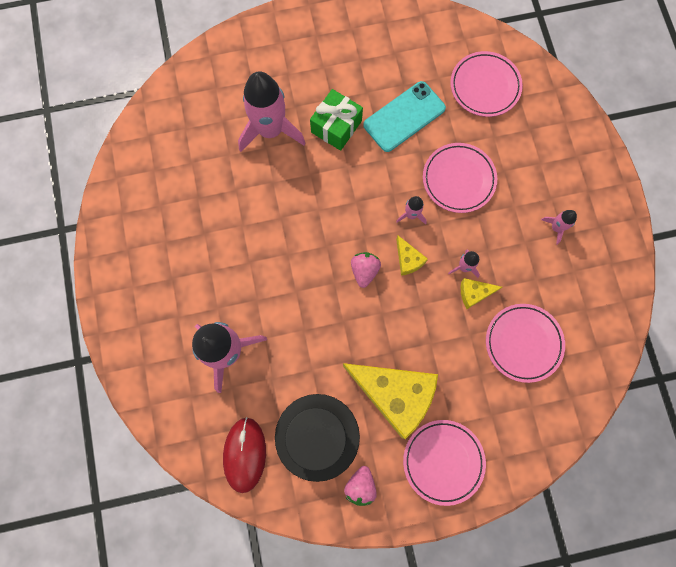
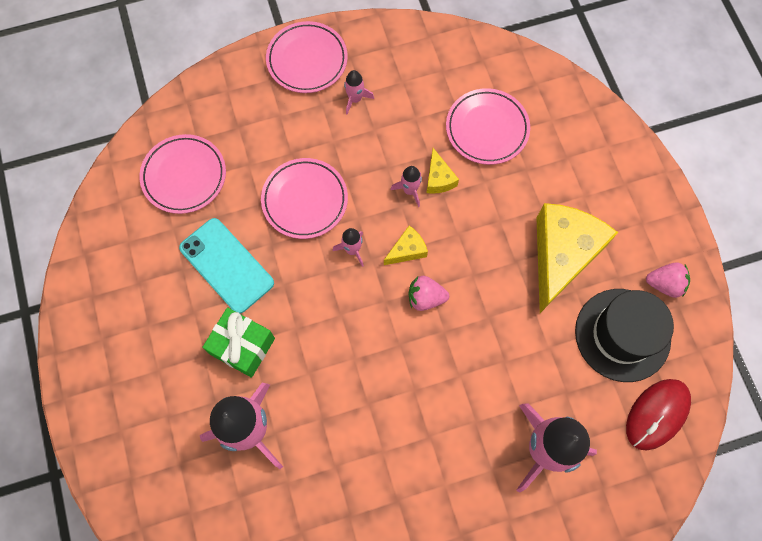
camera: 95 degrees left, 5 degrees down
red mouse [223,417,266,493] -> red mouse turned 45 degrees counterclockwise [626,379,691,451]
pink plate [403,420,486,506] -> pink plate moved to [266,21,348,93]

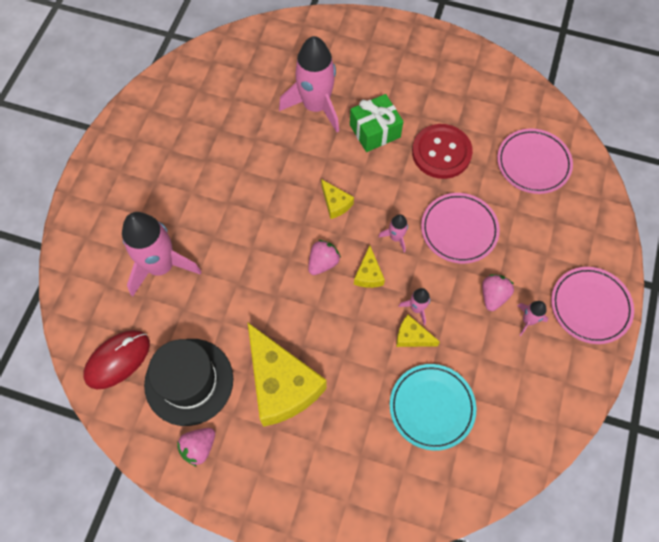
camera: 125 degrees right, 5 degrees down
turquoise phone [179,218,274,313] -> red button [412,124,473,179]
pink plate [446,88,530,165] -> turquoise plate [390,364,476,451]
red mouse [626,379,691,451] -> red mouse turned 60 degrees clockwise [83,330,150,389]
none -> yellow cheese [321,179,354,219]
none -> pink strawberry [482,274,514,311]

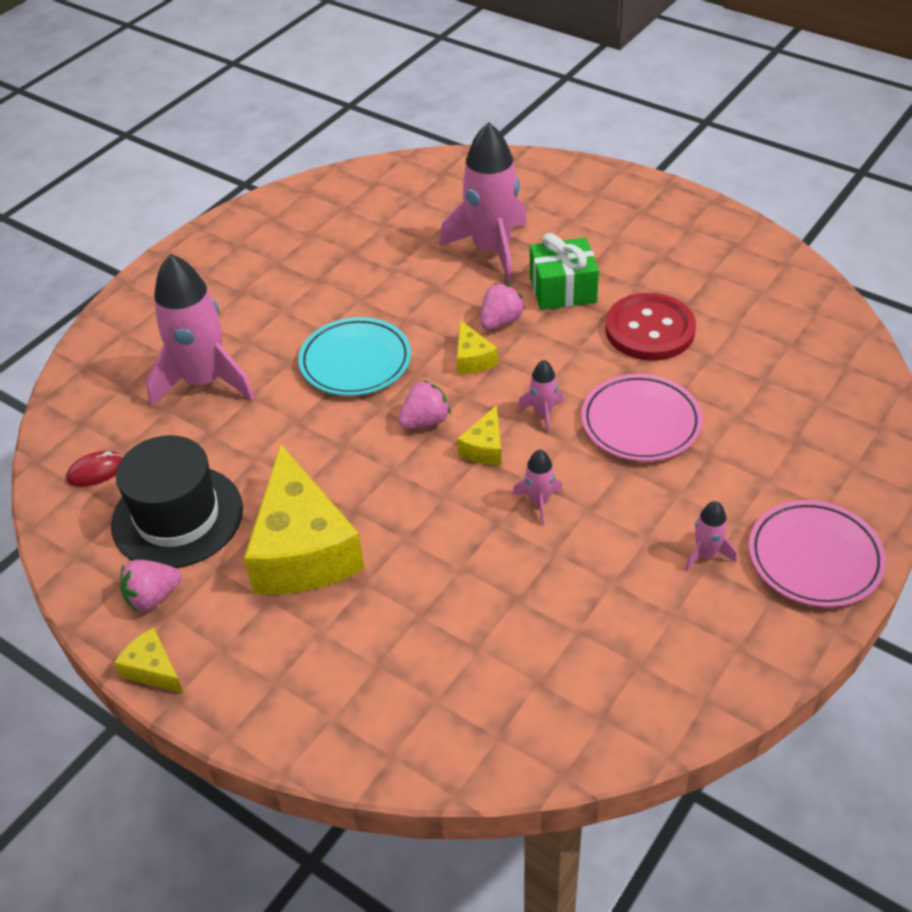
camera: 20 degrees right, 20 degrees down
red mouse [83,330,150,389] -> red mouse [66,451,123,487], size x0.56
turquoise plate [390,364,476,451] -> turquoise plate moved to [298,317,411,396]
yellow cheese [396,315,440,347] -> yellow cheese moved to [114,628,184,693]
pink strawberry [482,274,514,311] -> pink strawberry moved to [480,283,525,330]
pink plate [497,128,573,194] -> none

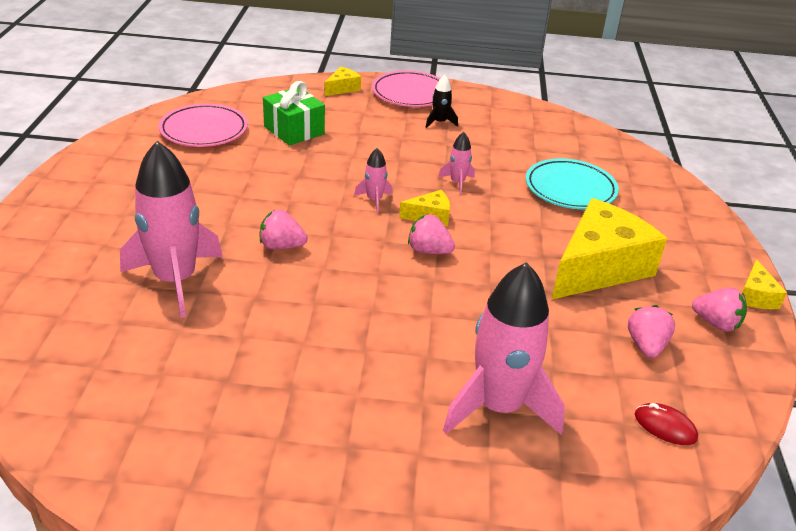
camera: 125 degrees left, 10 degrees down
black hat [111,435,243,568] -> pink strawberry [628,305,675,358]
turquoise plate [298,317,411,396] -> turquoise plate moved to [526,158,619,209]
yellow cheese [457,320,498,374] -> yellow cheese moved to [324,67,361,96]
green gift [530,233,599,310] -> green gift moved to [263,81,325,146]
pink plate [581,374,703,461] -> pink plate moved to [159,103,248,147]
red button [605,293,696,361] -> none
pink rocket [685,501,737,571] -> black rocket [426,75,458,128]

